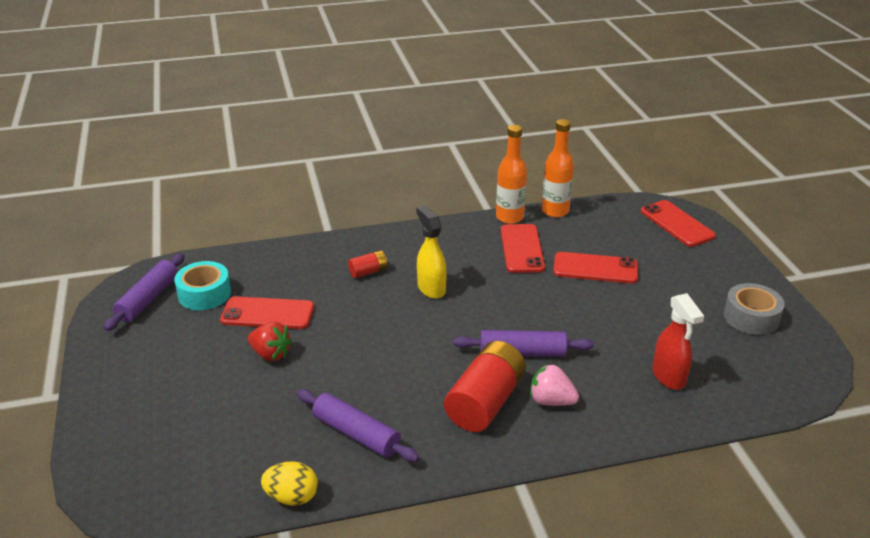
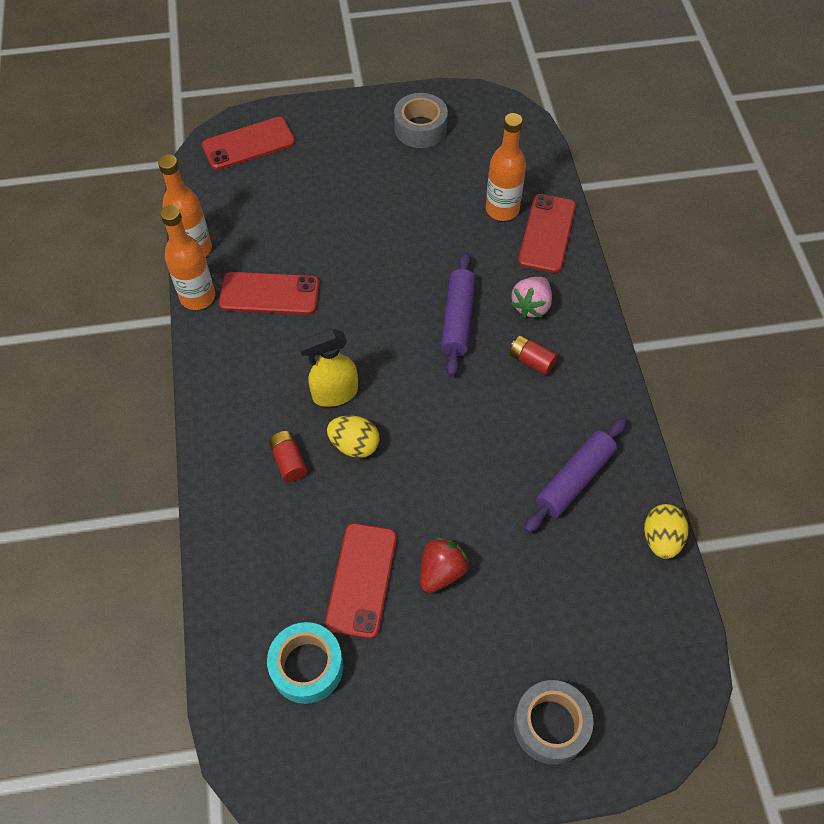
camera: 85 degrees left, 25 degrees up
purple rolling pin [104,253,185,331] -> none
red battery [444,341,526,432] -> red battery [509,335,558,375], size x0.48
red phone [553,252,638,284] -> red phone moved to [518,194,576,273]
red spray bottle [652,293,704,390] -> orange bottle [486,113,526,221]
none -> yellow egg [327,416,380,458]
none -> grey tape [514,680,594,764]

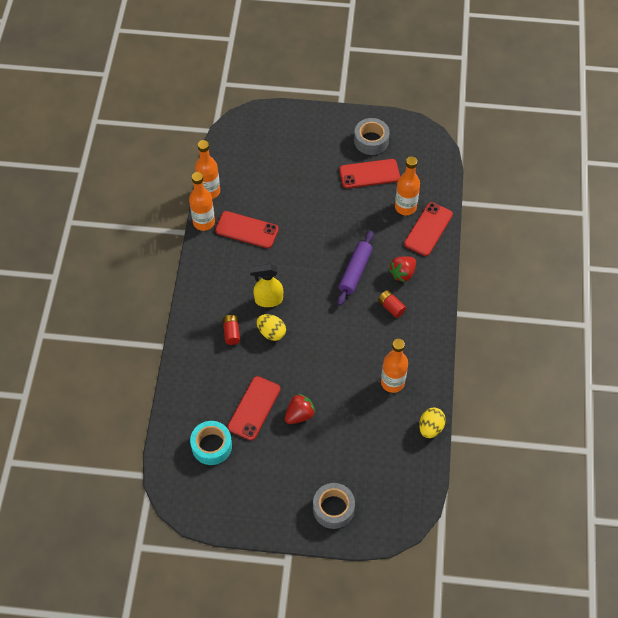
camera: 15 degrees right, 0 degrees up
red phone [202,117,295,170] -> red phone moved to [339,159,400,188]
pink strawberry [510,277,552,318] -> red strawberry [389,256,416,282]
purple rolling pin [524,418,627,533] -> orange bottle [381,339,408,393]

